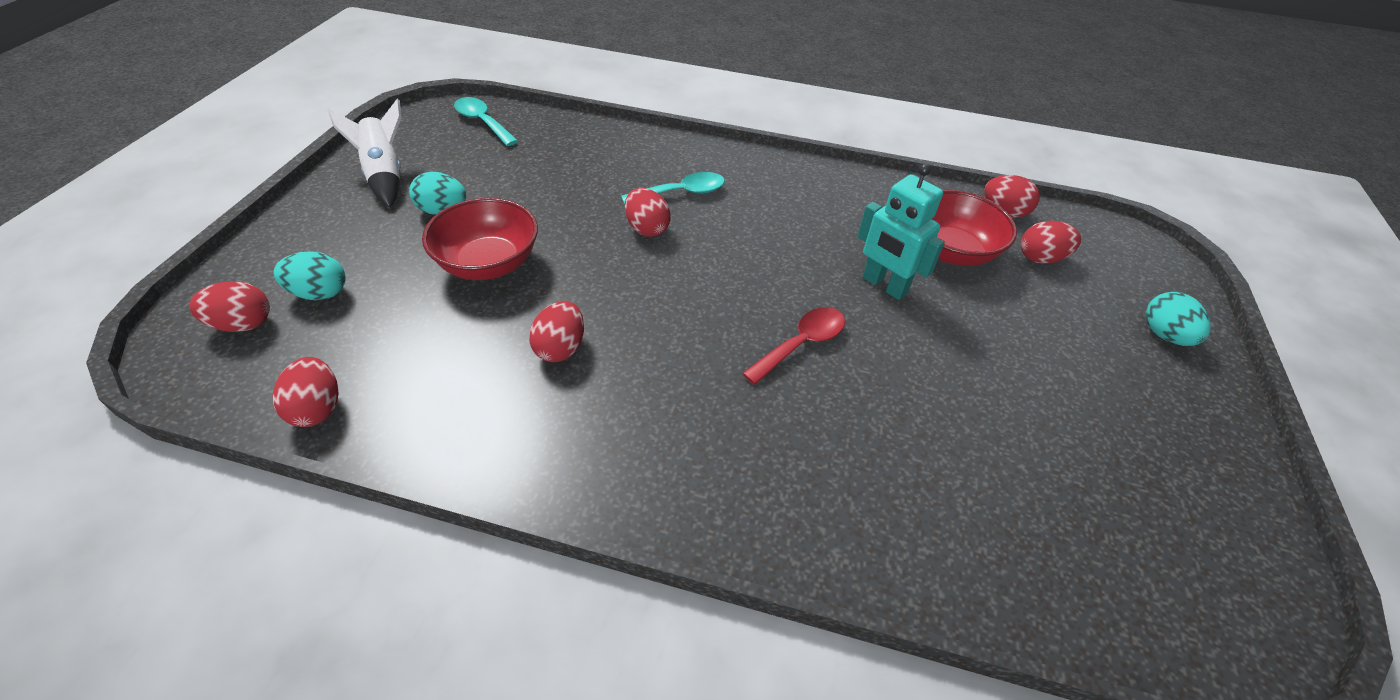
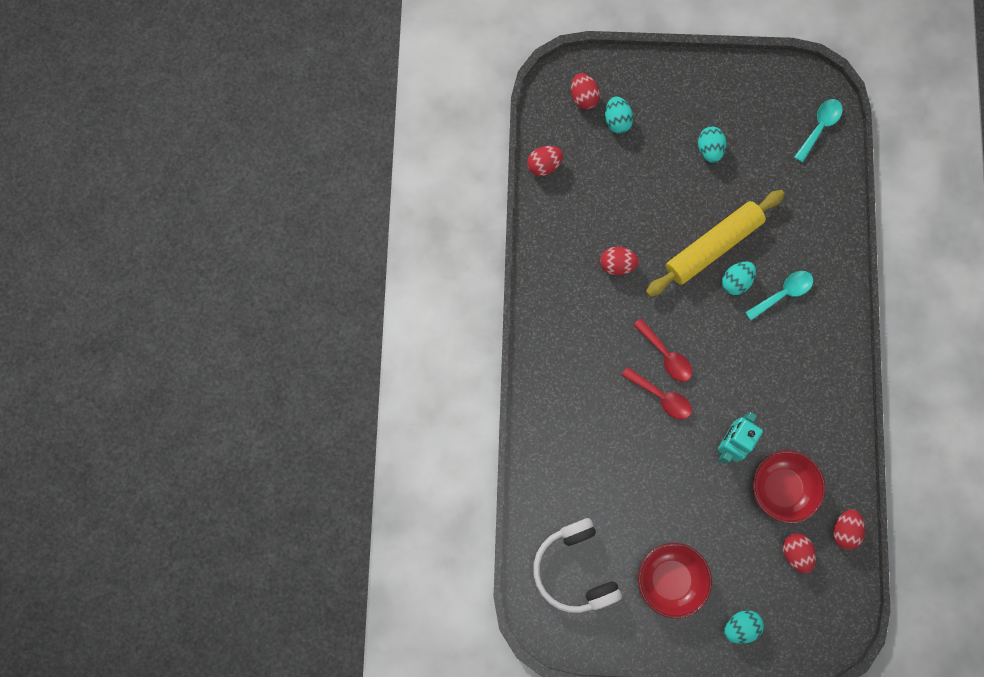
camera: 80 degrees right, 30 degrees up
white rocket [327,98,402,208] -> none
red bowl [422,198,538,280] -> red bowl moved to [638,543,712,618]
turquoise spoon [621,172,725,205] -> turquoise spoon turned 90 degrees counterclockwise [745,271,813,320]
red egg [625,188,671,237] -> turquoise egg [722,261,756,295]
none -> white headphones [533,518,622,613]
none -> red spoon [633,318,692,382]
none -> yellow rolling pin [646,190,785,297]

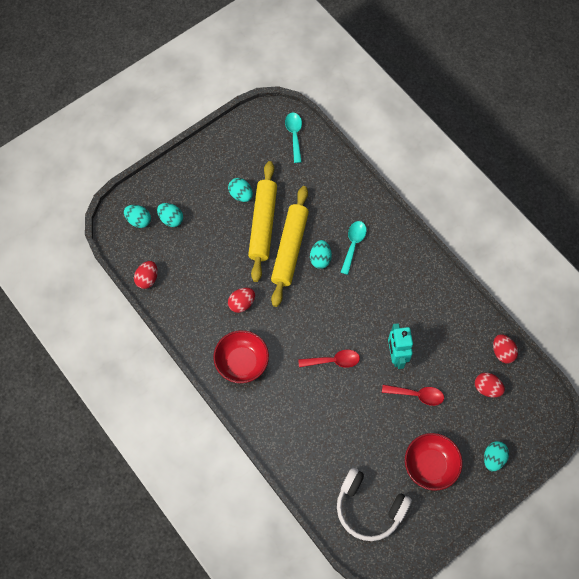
camera: 40 degrees left, 10 degrees down
red egg [571,73,600,109] -> turquoise egg [124,205,151,228]
red spoon [633,318,692,382] -> red spoon moved to [382,385,444,406]
red bowl [753,450,826,523] -> red bowl moved to [213,330,269,383]
none -> yellow rolling pin [248,161,277,282]

